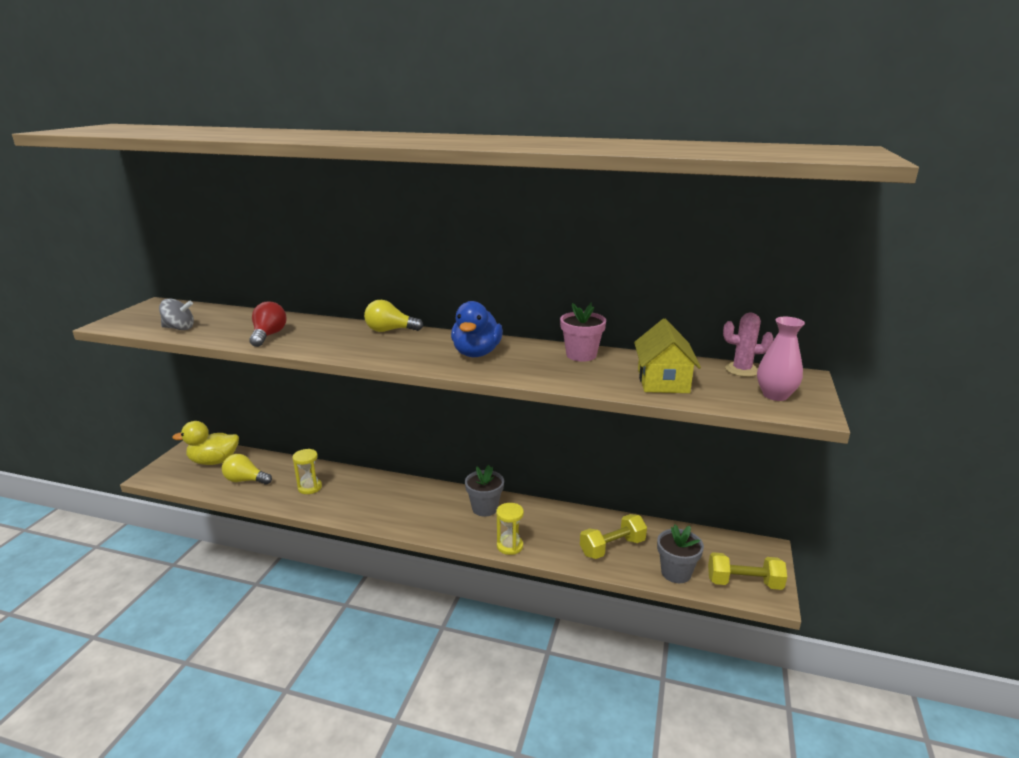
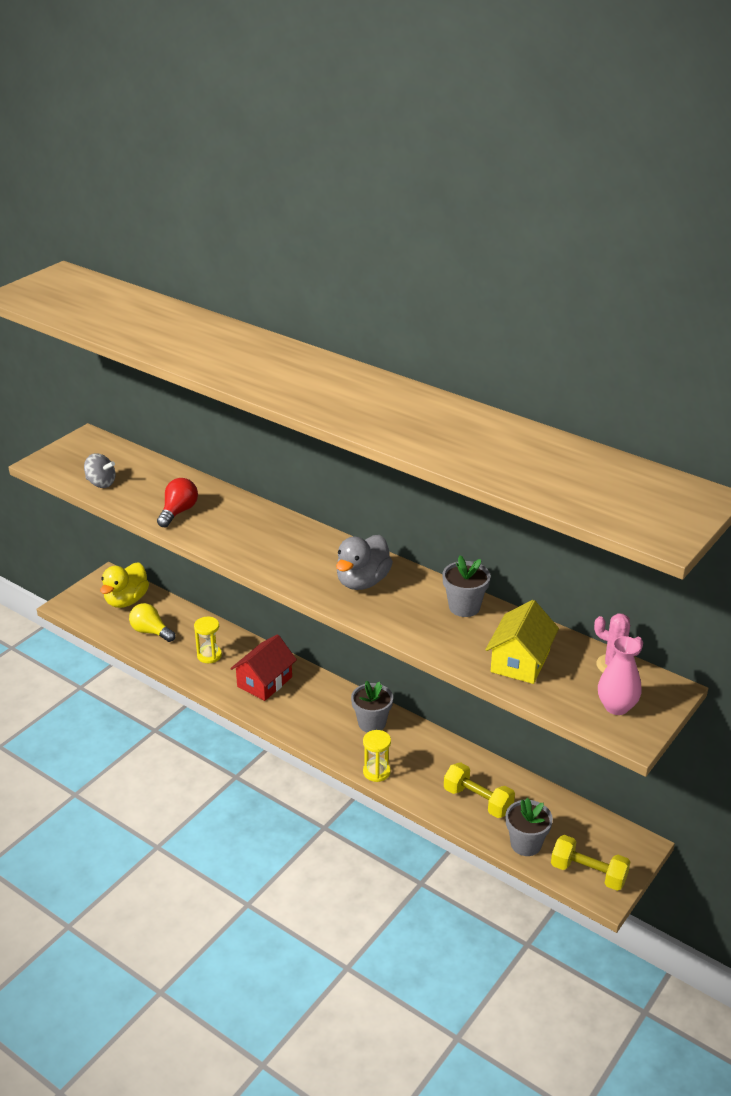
camera: 20 degrees right, 10 degrees up
yellow duck [172,421,239,465] -> yellow duck turned 75 degrees counterclockwise [100,562,149,608]
yellow light bulb [364,300,423,332] -> none
blue duck [451,301,503,357] -> grey duck [336,535,393,590]
pink flower pot [560,302,606,362] -> grey flower pot [443,555,491,617]
yellow dumbbell [580,514,647,559] -> yellow dumbbell turned 45 degrees clockwise [444,762,515,818]
none -> red house [230,634,297,701]

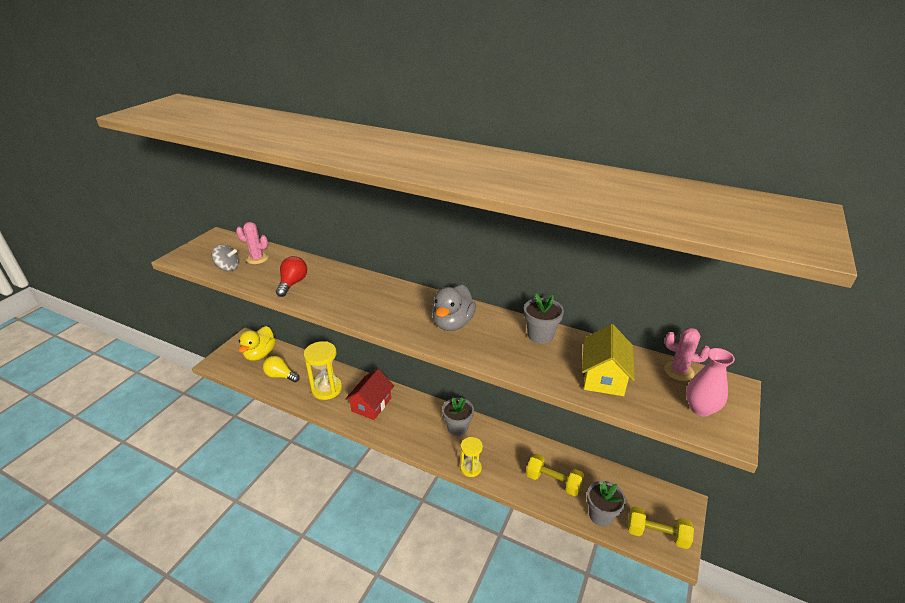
camera: 10 degrees left, 0 degrees up
yellow hourglass [194,617,222,663] -> yellow hourglass [303,341,342,400], size x1.66
none -> pink cactus [236,222,269,264]

